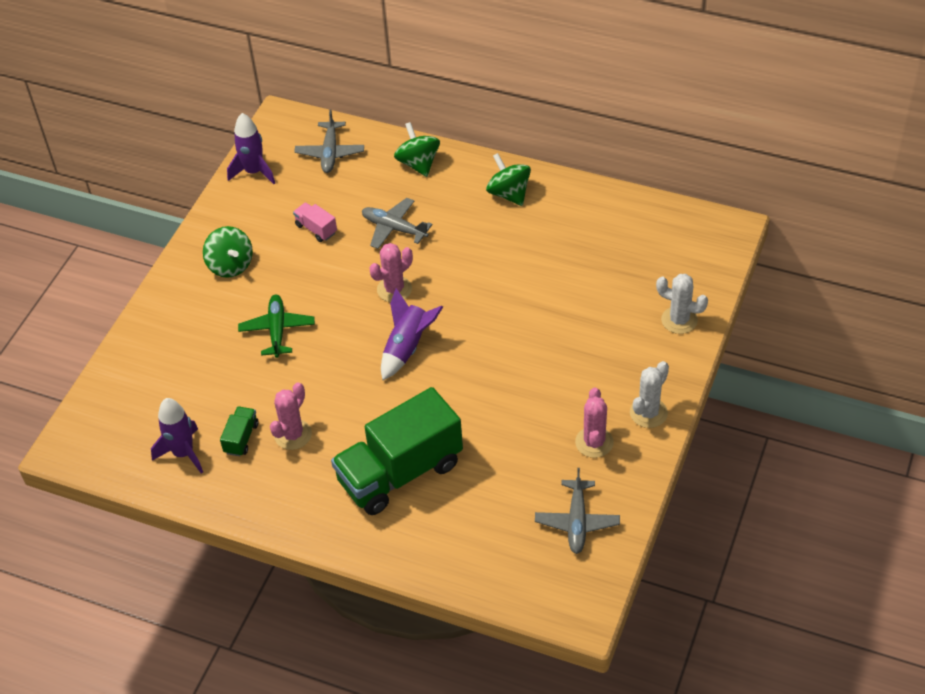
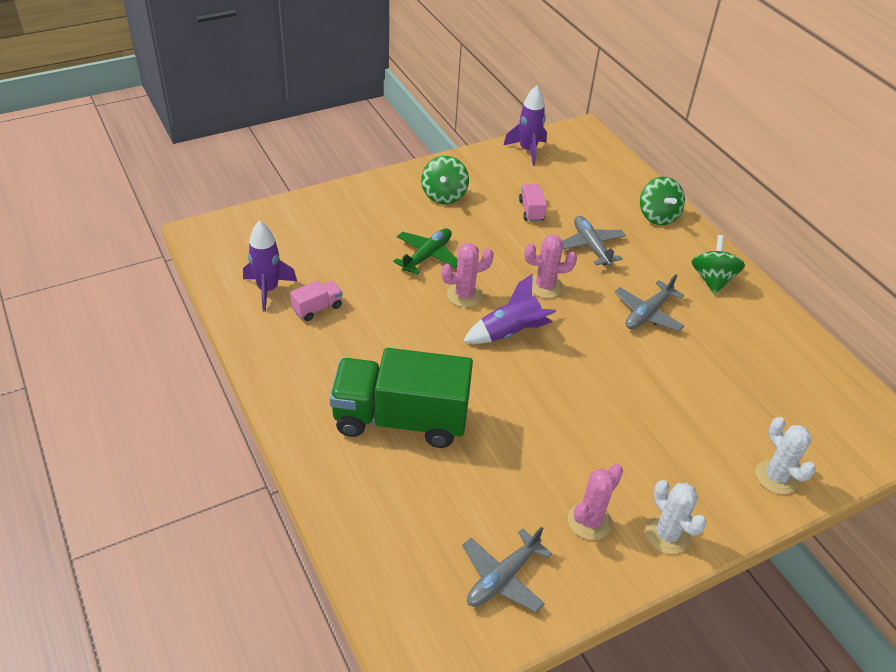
camera: 35 degrees right, 5 degrees down
green truck [220,407,258,456] -> pink truck [290,280,343,321]
pink cactus [270,382,312,450] -> pink cactus moved to [441,243,494,307]
grey plane [294,109,364,173] -> grey plane moved to [615,274,684,331]
green spinning top [394,122,440,177] -> green spinning top turned 150 degrees clockwise [640,177,685,225]
white cactus [630,361,669,428] -> white cactus turned 75 degrees clockwise [645,480,707,554]

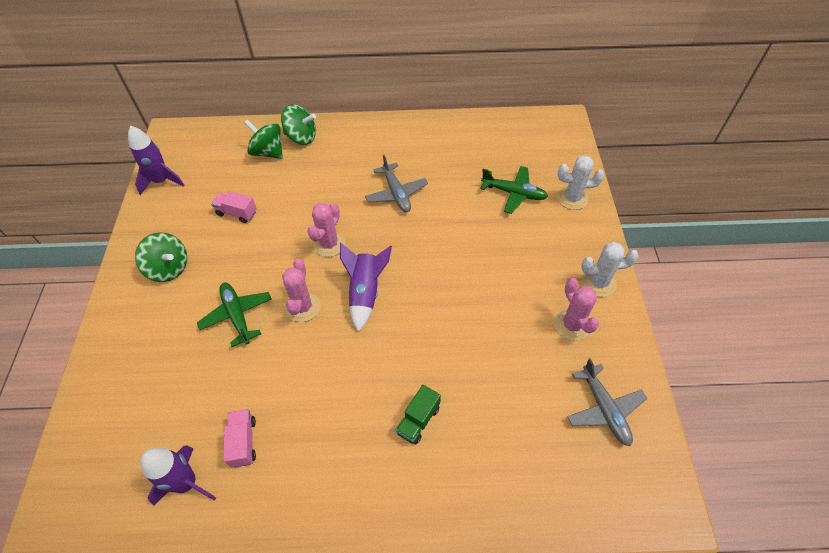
camera: 60 degrees left, 10 degrees up
green truck [329,348,473,448] -> green truck [396,385,441,445], size x0.41
grey plane [563,216,626,266] -> none
green spinning top [691,235,745,294] -> green spinning top moved to [244,119,283,159]
none -> green plane [480,166,548,214]

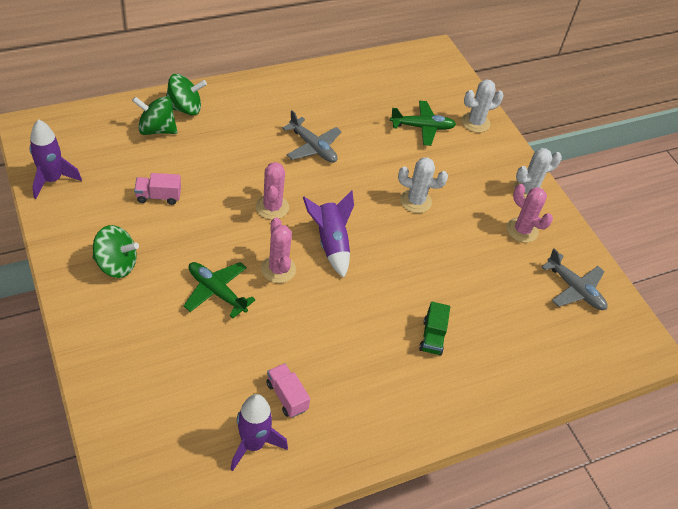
camera: 30 degrees left, 5 degrees down
none -> white cactus [398,157,448,213]

